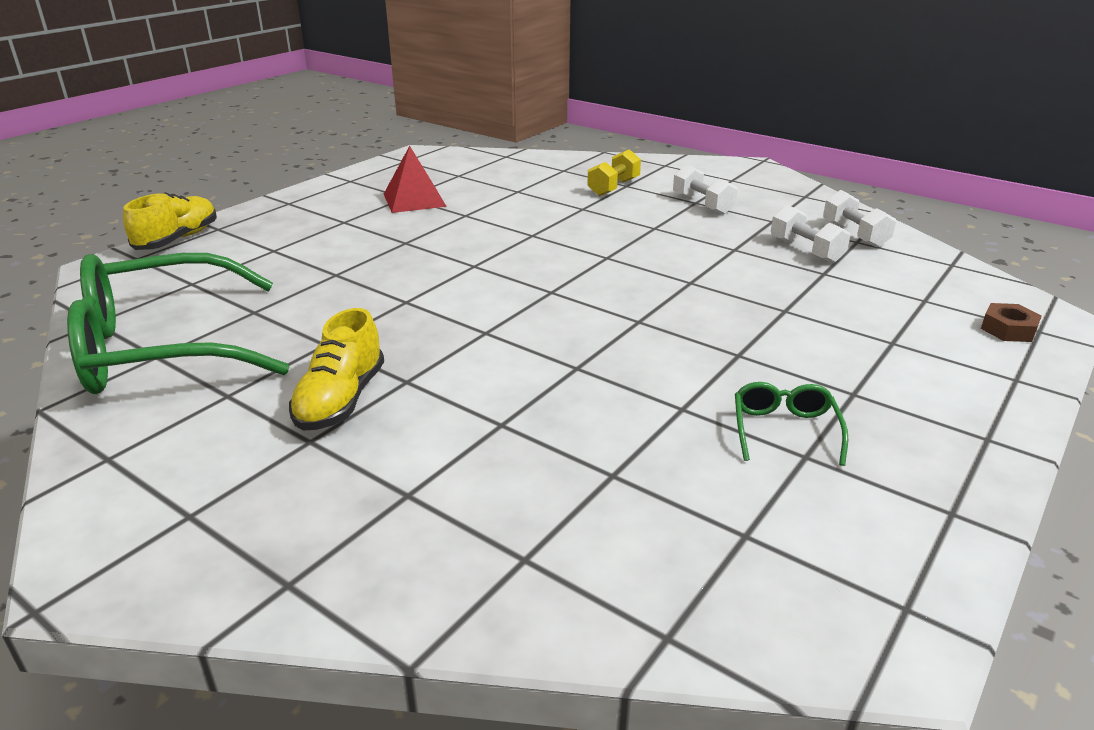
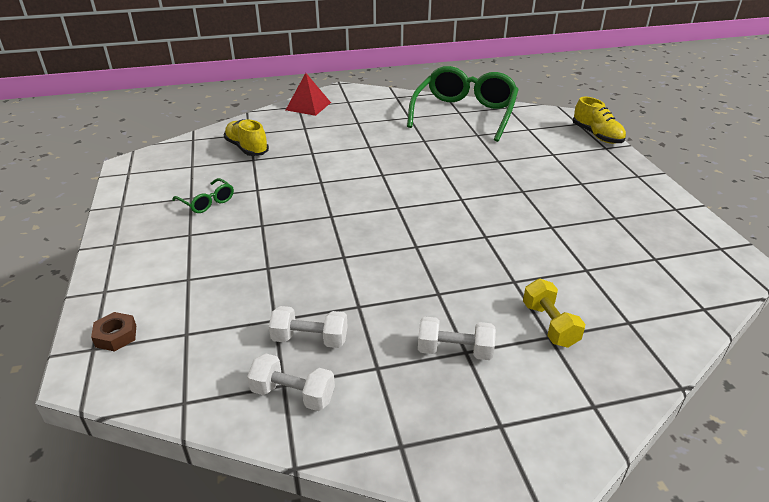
camera: 130 degrees right, 5 degrees up
yellow shoe [289,308,384,431] -> yellow shoe moved to [224,119,269,156]
red pyramid [384,146,447,213] -> red pyramid moved to [286,73,331,116]

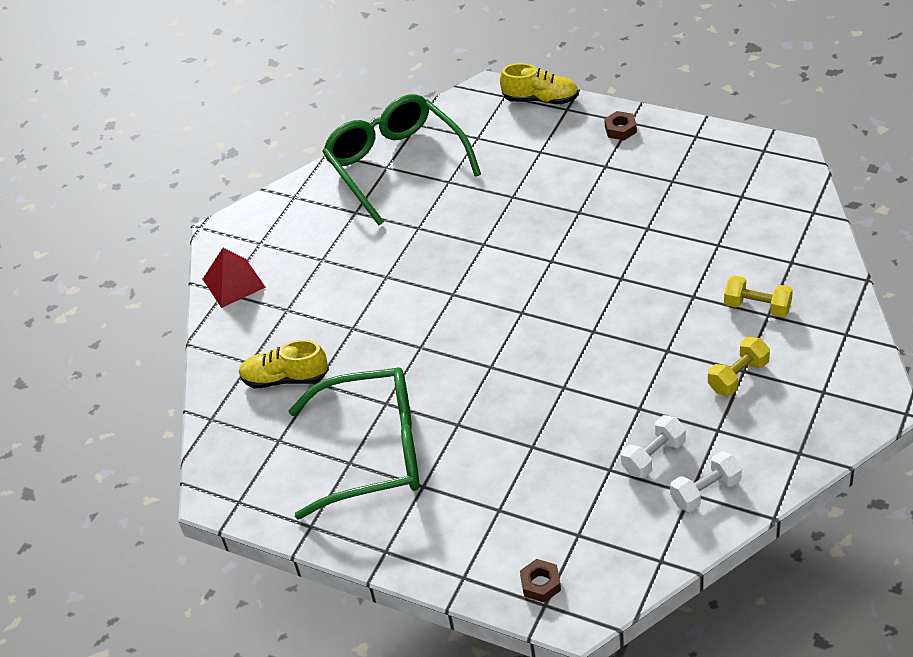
camera: 45 degrees left, 10 degrees up
green glasses [172,178,234,213] -> green glasses [288,367,419,520], size x2.42
white dumbbell [418,317,496,360] -> yellow dumbbell [708,337,770,396]
none -> brown nut [604,111,637,140]

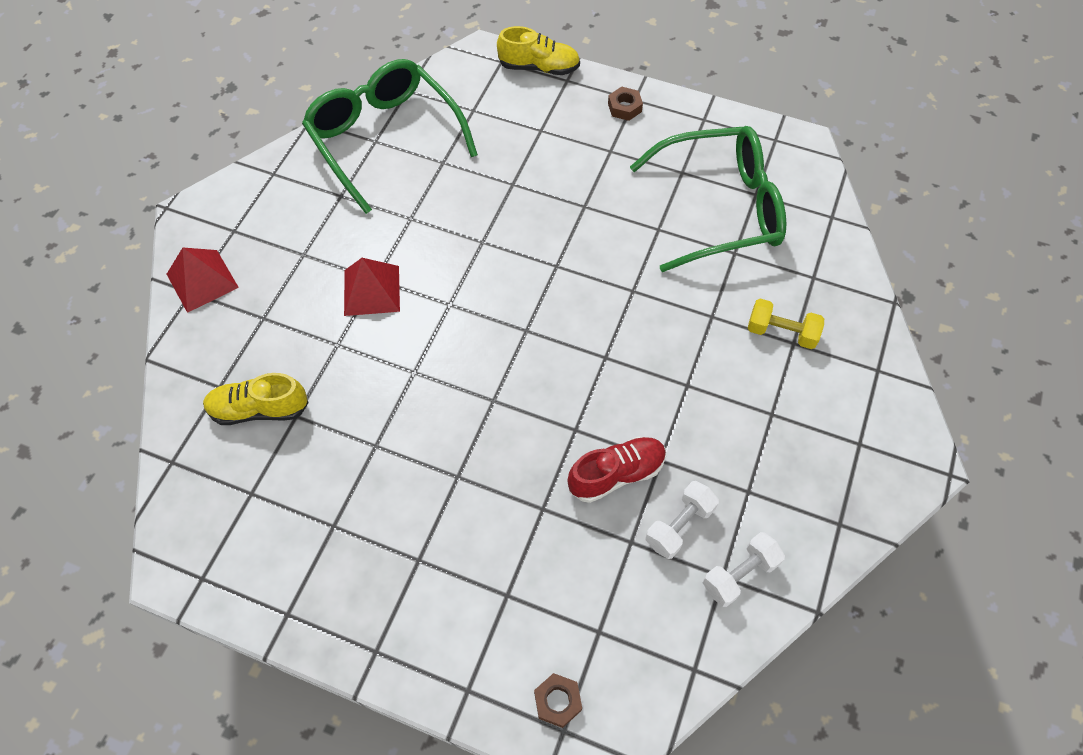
camera: 10 degrees left, 15 degrees up
green glasses [288,367,419,520] -> green glasses moved to [630,126,787,272]
yellow dumbbell [708,337,770,396] -> none
none -> red pyramid [344,258,400,316]
none -> red shoe [567,437,666,503]

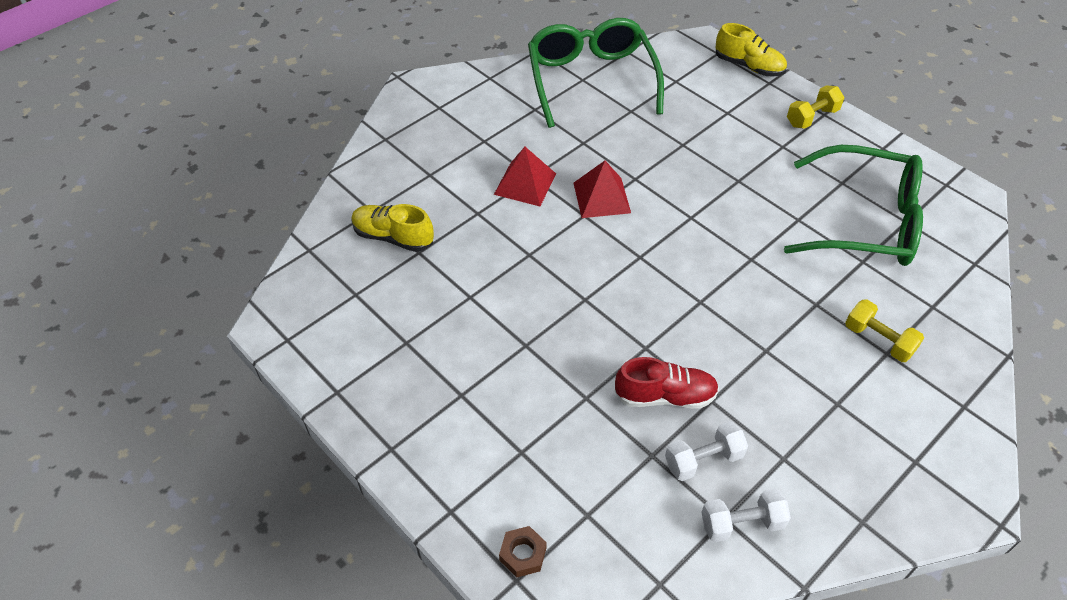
camera: 25 degrees right, 10 degrees down
red pyramid [167,248,239,313] -> red pyramid moved to [574,161,631,218]
brown nut [608,87,643,121] -> yellow dumbbell [787,85,844,129]

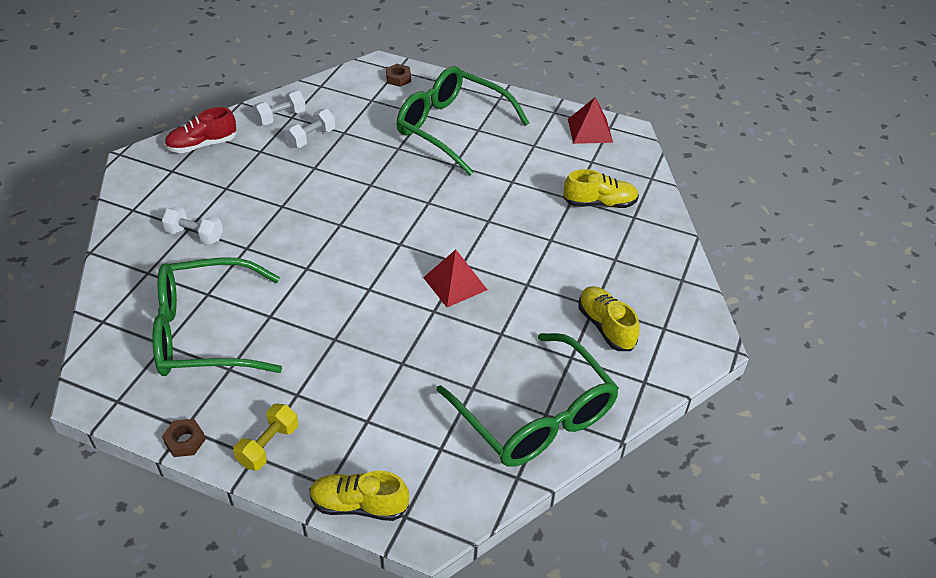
camera: 155 degrees right, 5 degrees down
red pyramid [494,147,556,206] -> red pyramid moved to [568,97,613,144]
red shoe [615,357,719,409] -> red shoe moved to [165,107,237,153]
yellow dumbbell [845,299,924,362] -> white dumbbell [162,207,223,245]
none -> brown nut [162,419,206,457]
none -> green glasses [397,66,529,176]
none -> yellow shoe [578,286,640,351]

